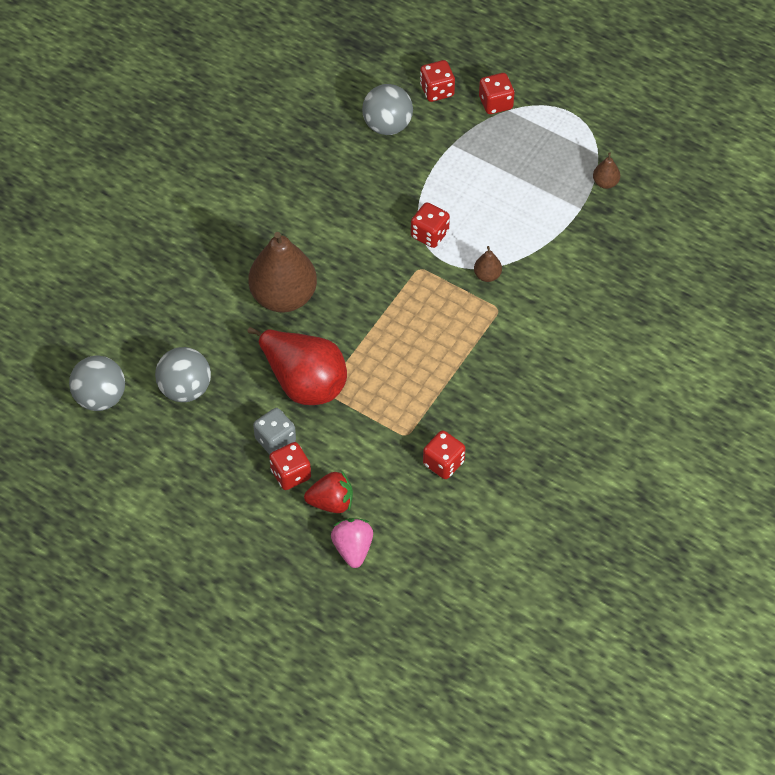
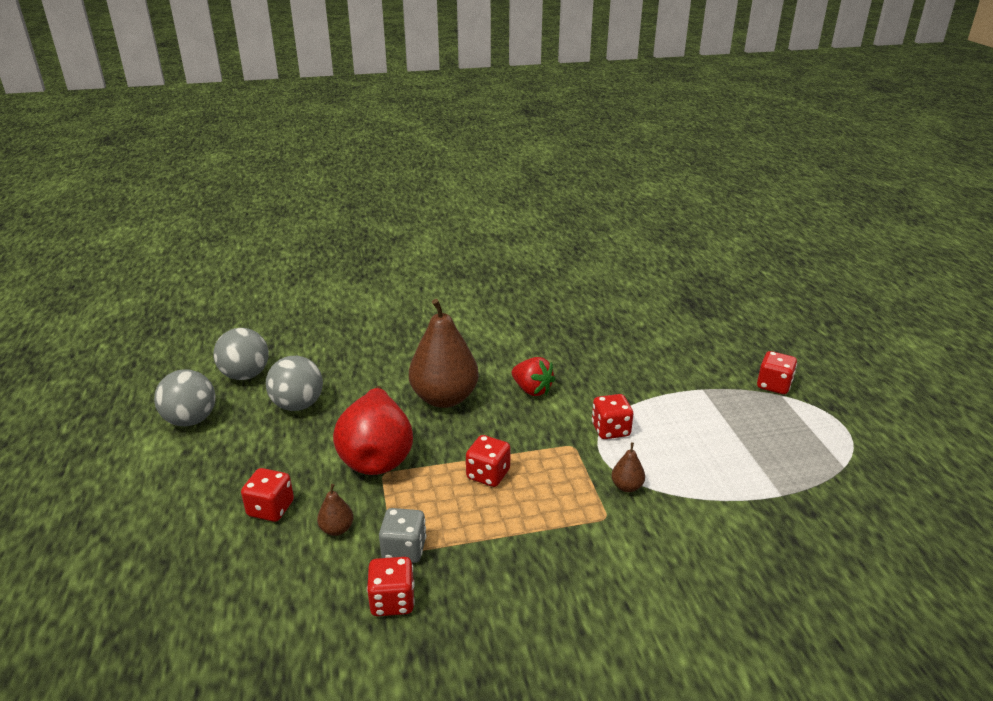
camera: 45 degrees right, 25 degrees down
grey dice [253,408,296,455] -> grey dice moved to [379,508,426,563]
red strawberry [304,471,353,513] -> red strawberry moved to [512,357,555,396]
pink strawberry [331,518,373,568] -> none
grey ball [362,84,413,135] -> grey ball moved to [154,369,215,427]
red dice [420,60,455,102] -> red dice moved to [466,435,511,487]
brown pear [593,152,620,189] -> brown pear moved to [317,484,353,536]

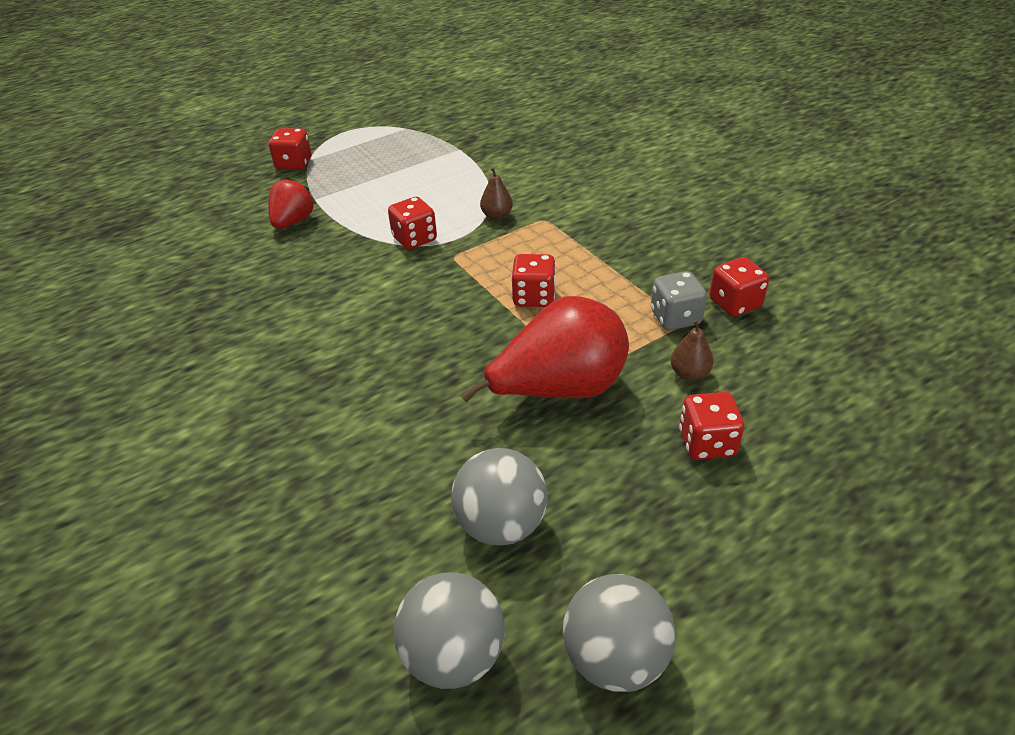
camera: 110 degrees left, 10 degrees up
brown pear [409,299,479,408] -> none
red strawberry [512,357,555,396] -> red strawberry moved to [268,177,316,229]

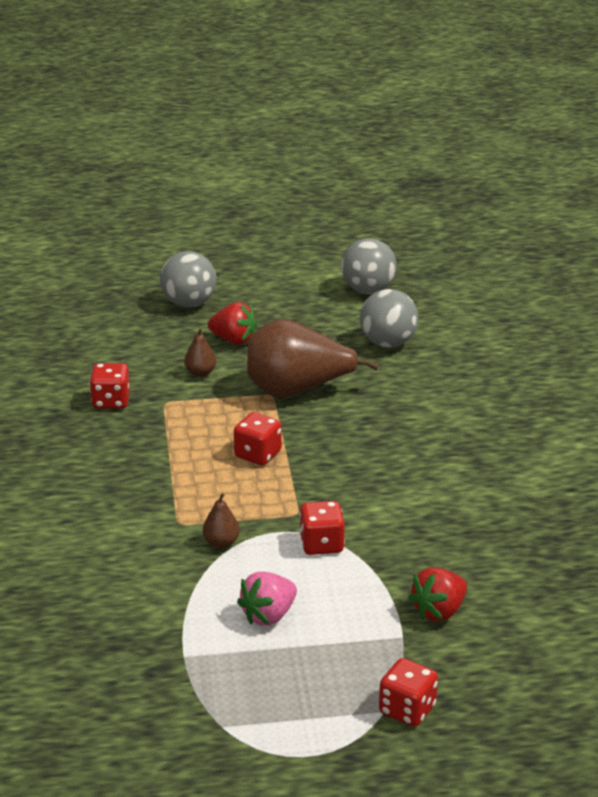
camera: 155 degrees left, 10 degrees down
grey ball [393,572,505,689] -> grey ball moved to [160,251,216,307]
red pear [460,296,629,403] -> brown pear [247,319,379,397]
grey dice [651,271,707,330] -> none
red dice [679,392,744,460] -> red strawberry [208,302,257,345]
none -> pink strawberry [237,572,297,626]

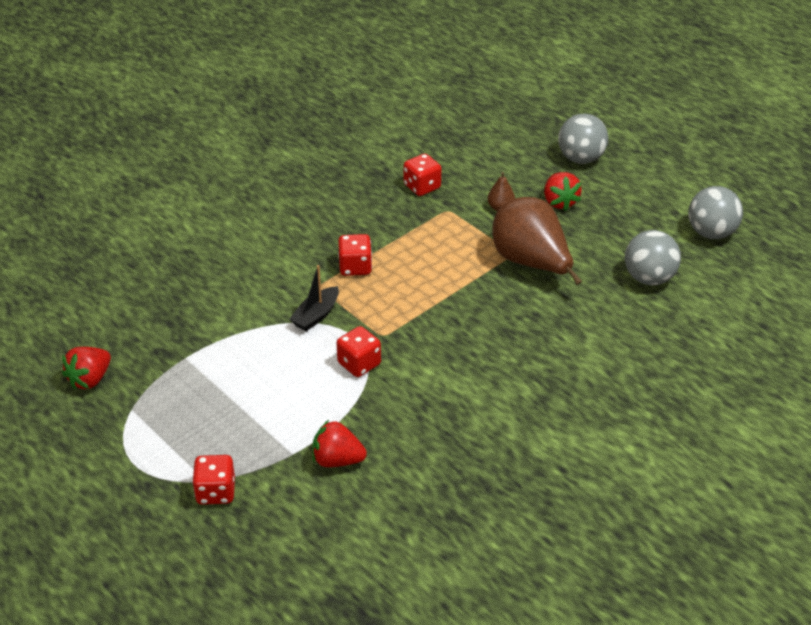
camera: 55 degrees right, 10 degrees up
brown pear [203,493,240,548] -> black boat [289,265,339,331]
red dice [234,412,282,465] -> red dice moved to [338,234,372,276]
pink strawberry [237,572,297,626] -> none
none -> red strawberry [62,347,111,390]

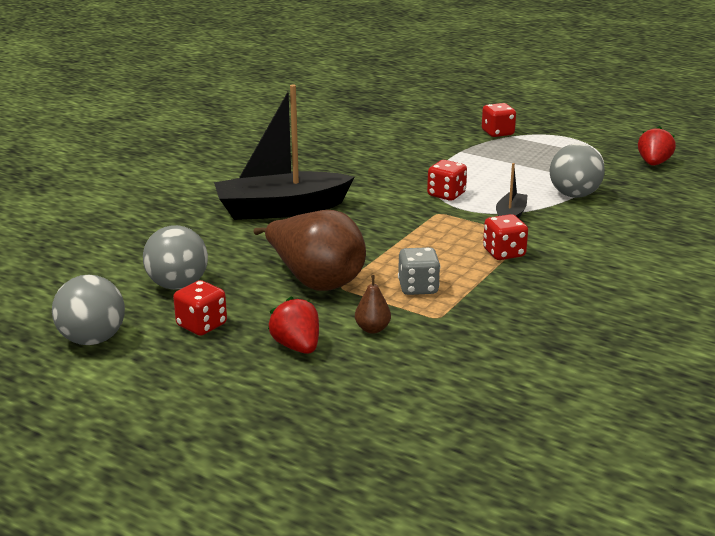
camera: 165 degrees right, 15 degrees down
red strawberry [312,420,367,467] -> none
red dice [404,154,441,196] -> red dice moved to [173,280,227,336]
grey ball [558,114,608,164] -> grey ball moved to [550,144,605,198]
none -> black boat [214,85,355,220]
none -> grey dice [398,247,440,295]

